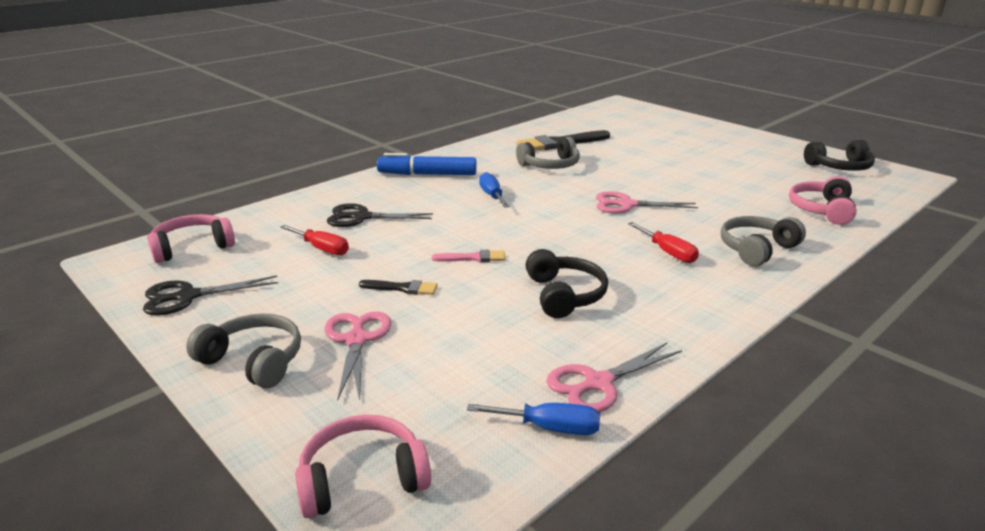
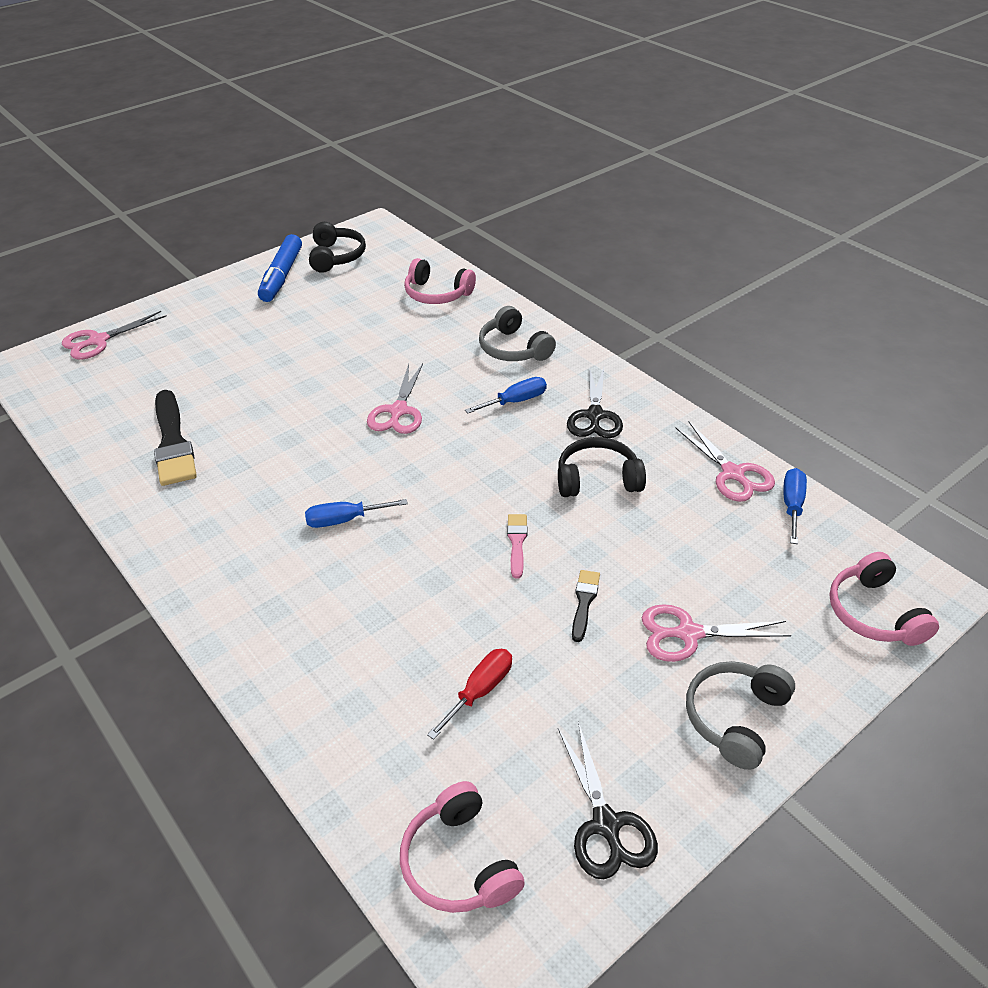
camera: 85 degrees left, 15 degrees up
black scissors [327,203,433,227] -> black scissors moved to [567,367,623,438]
blue marker [377,153,477,175] -> blue marker moved to [258,234,302,302]
grey headphones [516,137,580,169] -> none
red screwdriver [628,222,699,263] -> blue screwdriver [465,377,547,413]
none -> pink scissors [62,311,167,360]

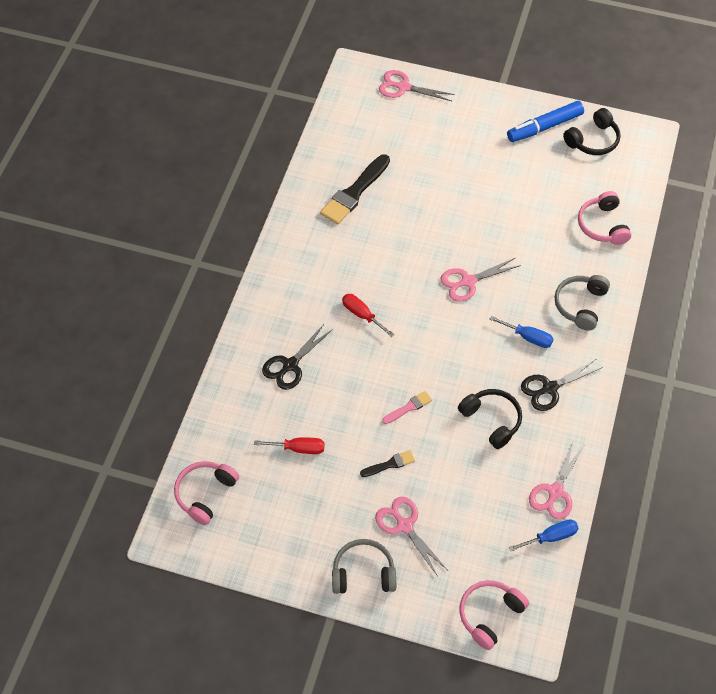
camera: 55 degrees right, 15 degrees up
blue screwdriver [305,499,408,528] -> red screwdriver [342,294,395,337]
black scissors [558,722,658,879] -> black scissors moved to [262,324,333,390]

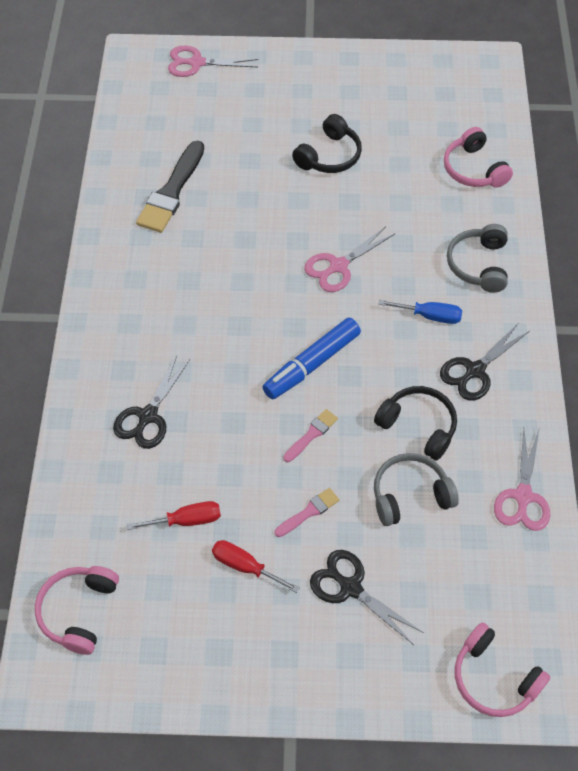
camera: 15 degrees left, 0 degrees up
grey headphones [332,539,396,594] -> grey headphones moved to [374,453,459,526]
red screwdriver [342,294,395,337] -> red screwdriver moved to [212,540,300,593]
black brush [360,450,415,477] -> pink brush [275,488,339,537]
pink scissors [375,496,447,577] -> black scissors [310,550,424,645]
pink headphones [459,580,529,650] -> pink headphones turned 75 degrees counterclockwise [455,623,550,717]
blue marker [507,101,584,142] -> blue marker moved to [262,317,361,399]
blue screwdriver [509,520,579,551] -> none
black headphones [563,108,621,155] -> black headphones moved to [292,114,362,173]

